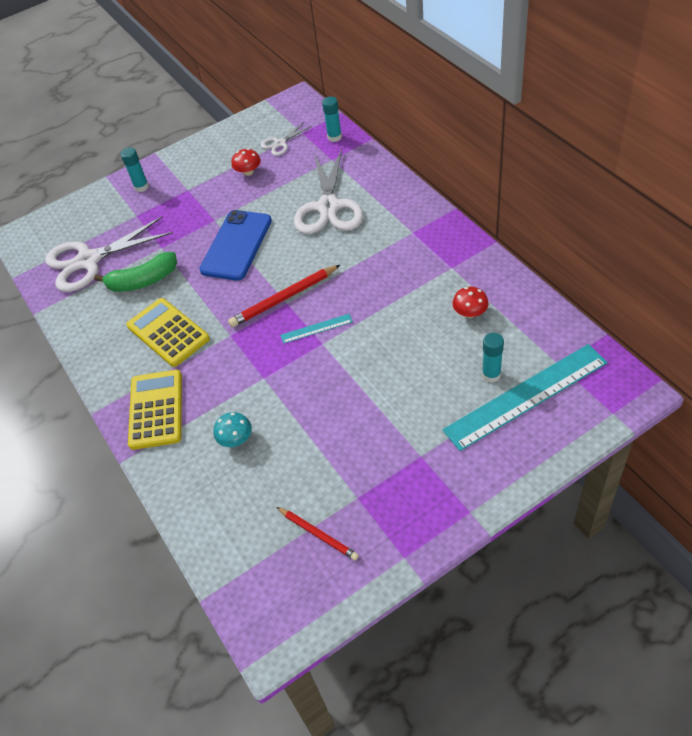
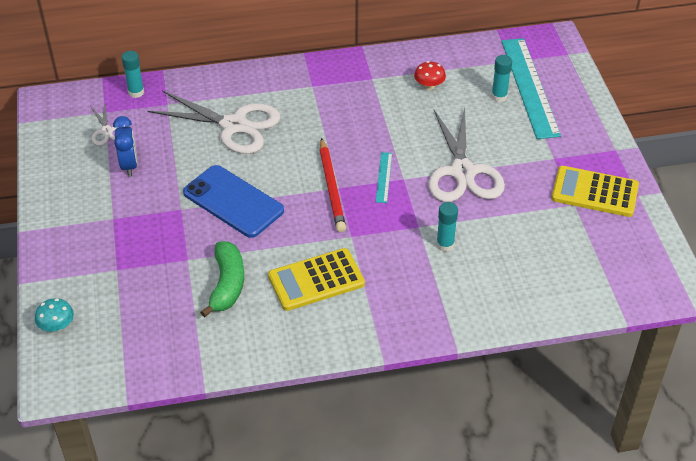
camera: 75 degrees left, 5 degrees down
white scissors [45,216,173,292] -> white scissors moved to [428,107,505,202]
turquoise glue stick [121,147,149,192] -> turquoise glue stick moved to [436,202,458,252]
yellow calculator [128,370,182,450] -> yellow calculator moved to [551,166,639,217]
turquoise mushroom [214,412,252,447] -> turquoise mushroom moved to [35,298,74,332]
red mushroom [232,148,261,176] -> blue clock [113,116,138,177]
red pencil [277,507,359,561] -> none

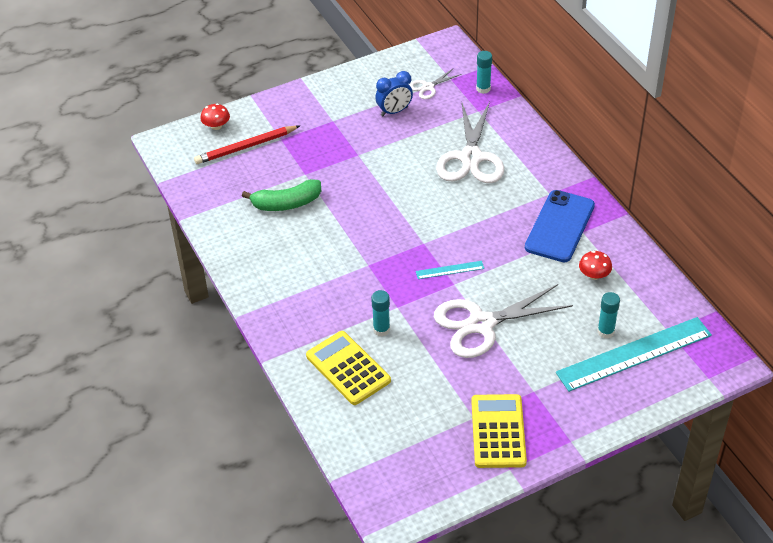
camera: 75 degrees right, 0 degrees up
turquoise mushroom [35,298,74,332] -> red mushroom [200,104,230,130]
blue phone [183,165,284,238] -> blue phone moved to [525,190,595,262]
yellow calculator [268,248,365,311] -> yellow calculator moved to [306,331,391,405]
red pencil [320,138,346,232] -> red pencil moved to [194,126,300,164]

